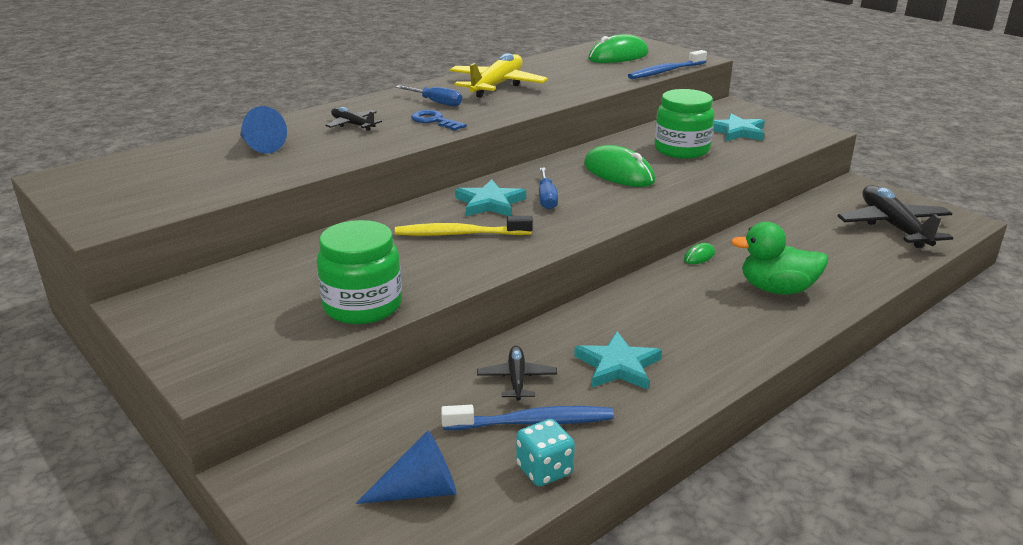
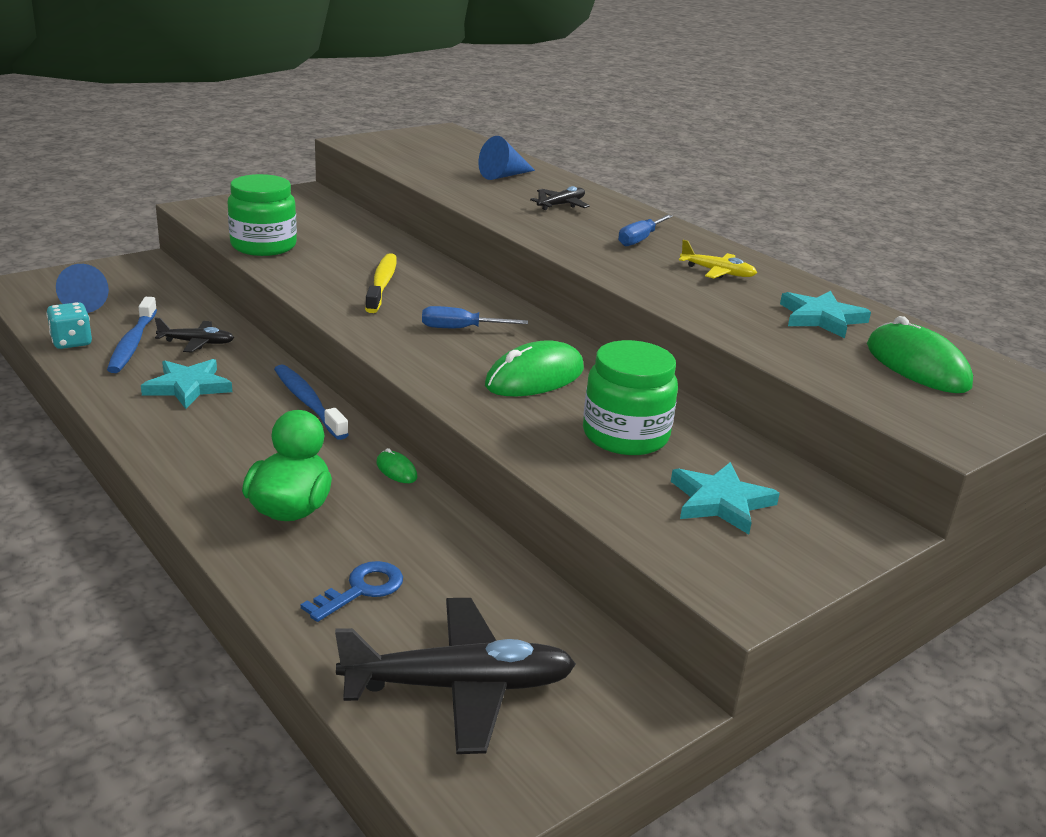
camera: 90 degrees right, 0 degrees up
blue key [411,110,467,131] -> blue key moved to [301,561,403,622]
yellow plane [450,53,548,98] -> yellow plane [679,240,757,278], size x0.52
turquoise star [455,179,526,216] -> turquoise star moved to [780,291,871,338]
blue toothbrush [628,50,707,79] -> blue toothbrush moved to [274,365,349,440]

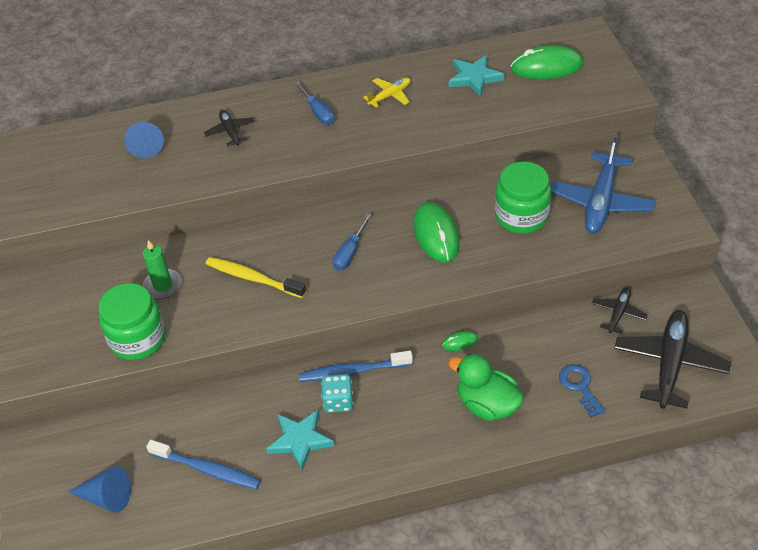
camera: 60 degrees left, 20 degrees up
turquoise dice [46,302,92,349] -> turquoise dice moved to [321,374,354,413]
black plane [155,317,234,352] -> black plane moved to [592,288,648,334]
turquoise star [671,462,780,535] -> blue plane [550,137,655,233]
none -> green candle [142,240,182,299]

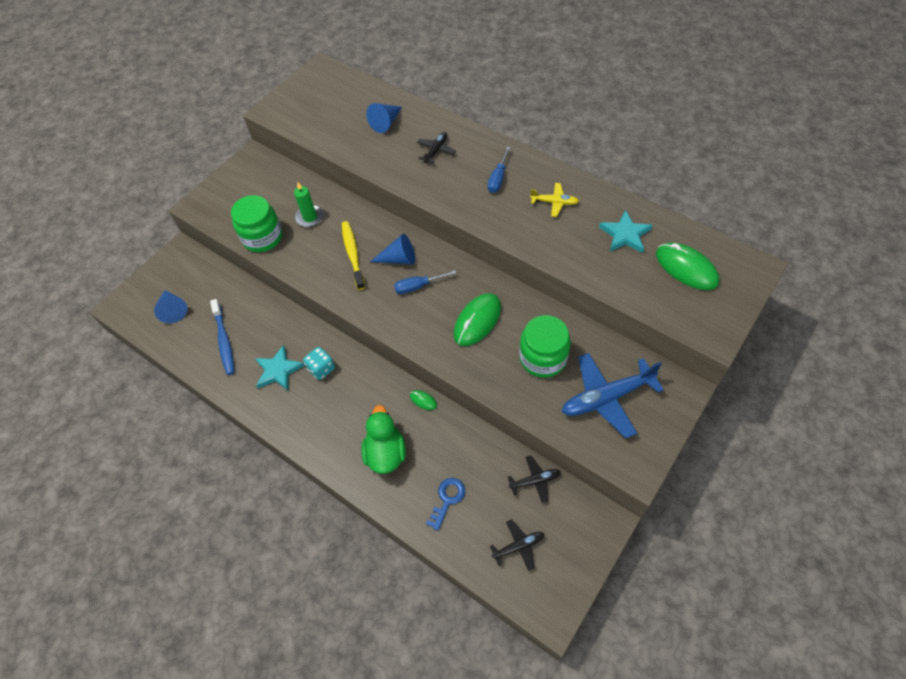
camera: 50 degrees right, 10 degrees up
blue toothbrush [299,351,413,382] -> none
black plane [614,310,731,409] -> black plane [490,519,544,571], size x0.52
none -> blue cone [370,234,415,264]

